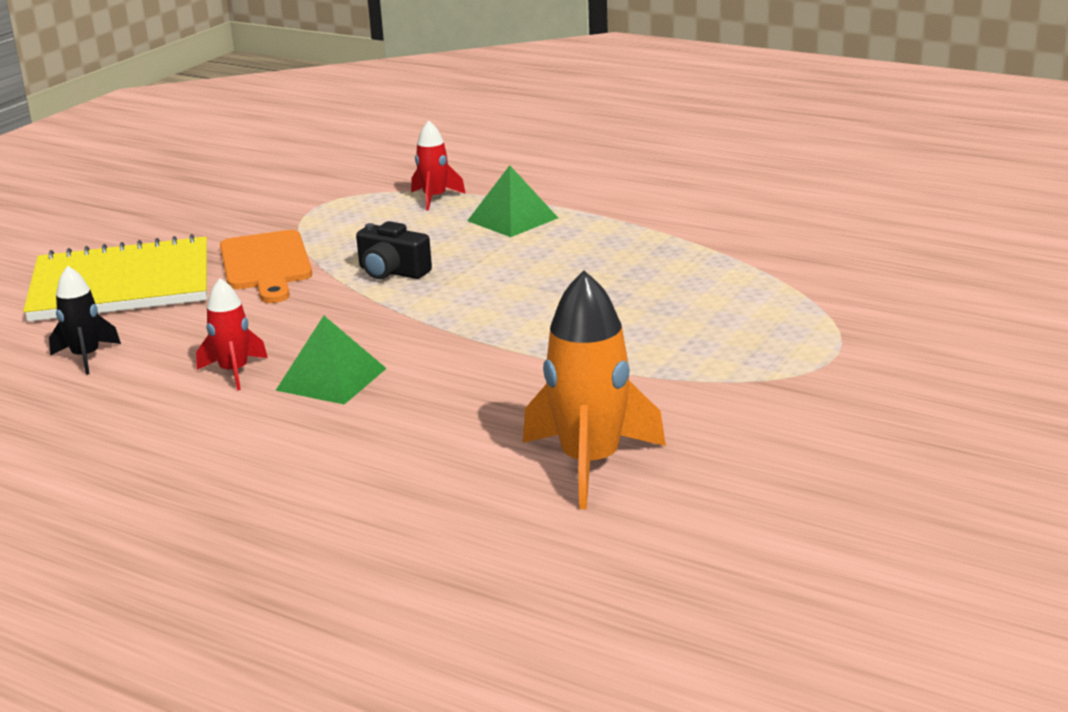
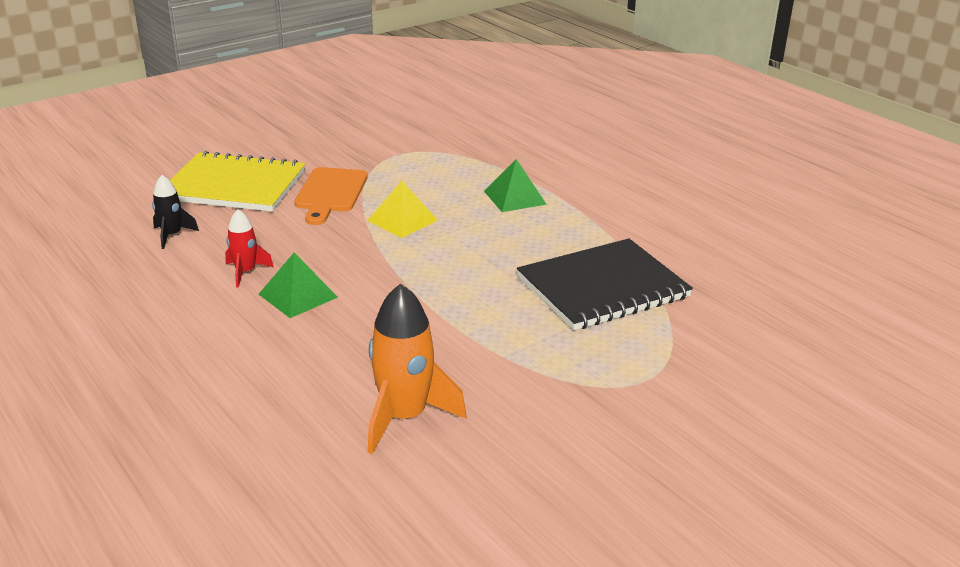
camera: 20 degrees right, 5 degrees up
black camera [356,221,432,279] -> yellow pyramid [367,181,438,238]
red rocket [411,120,466,210] -> none
none -> black notebook [517,239,693,330]

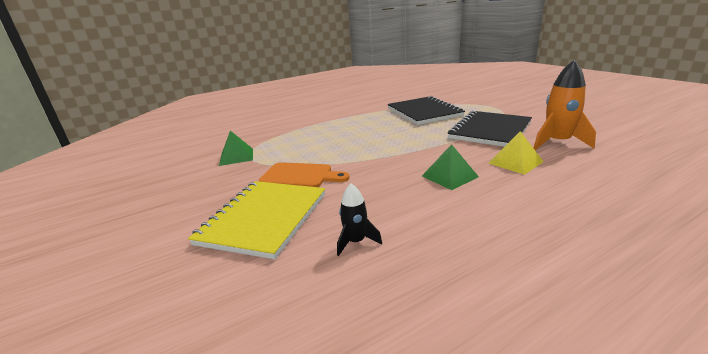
camera: 80 degrees left, 5 degrees down
red rocket [225,209,274,288] -> none
yellow pyramid [367,181,438,238] -> yellow pyramid moved to [489,131,544,175]
green pyramid [484,159,547,212] -> green pyramid moved to [219,131,253,166]
none -> black notebook [448,111,532,147]

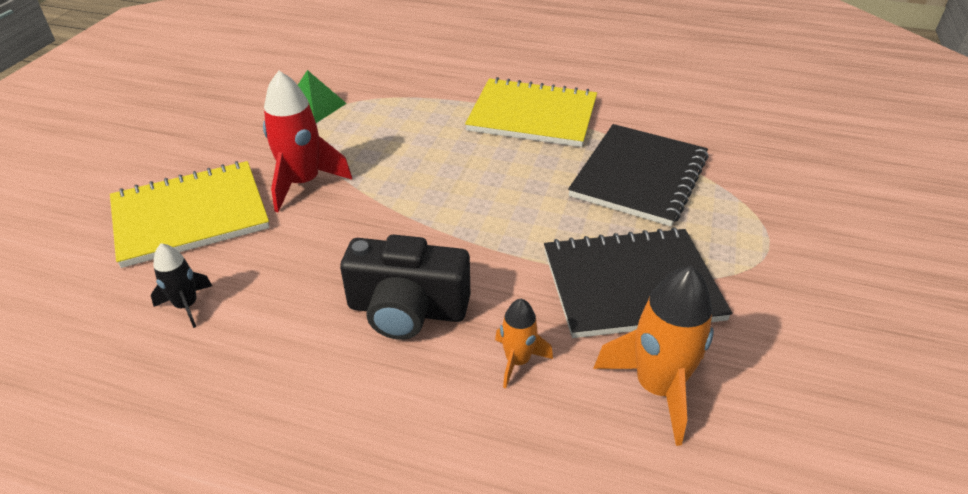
camera: 45 degrees right, 15 degrees up
orange cutting board [259,162,350,187] -> red rocket [263,71,352,212]
green pyramid [422,144,479,190] -> black camera [340,235,470,340]
yellow pyramid [489,131,544,175] -> orange rocket [495,299,553,388]
none -> yellow notebook [465,77,597,147]

